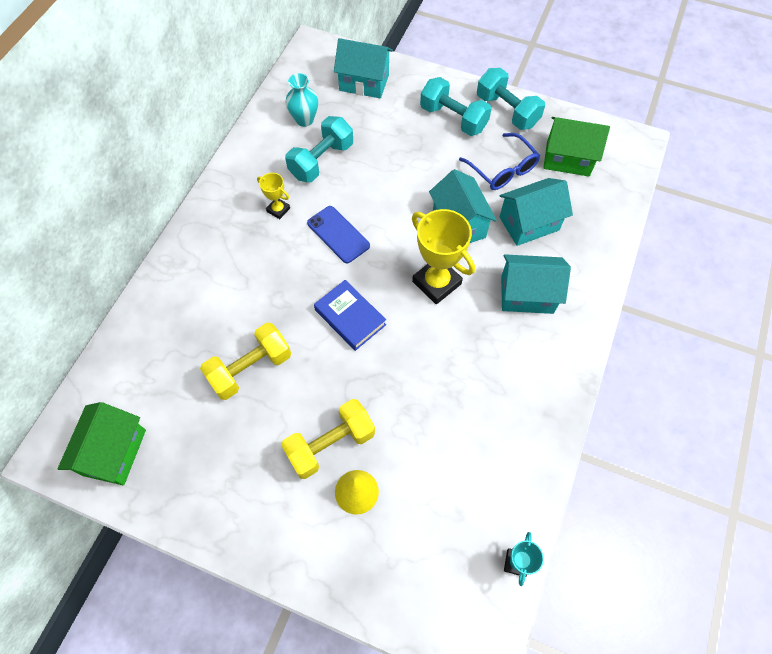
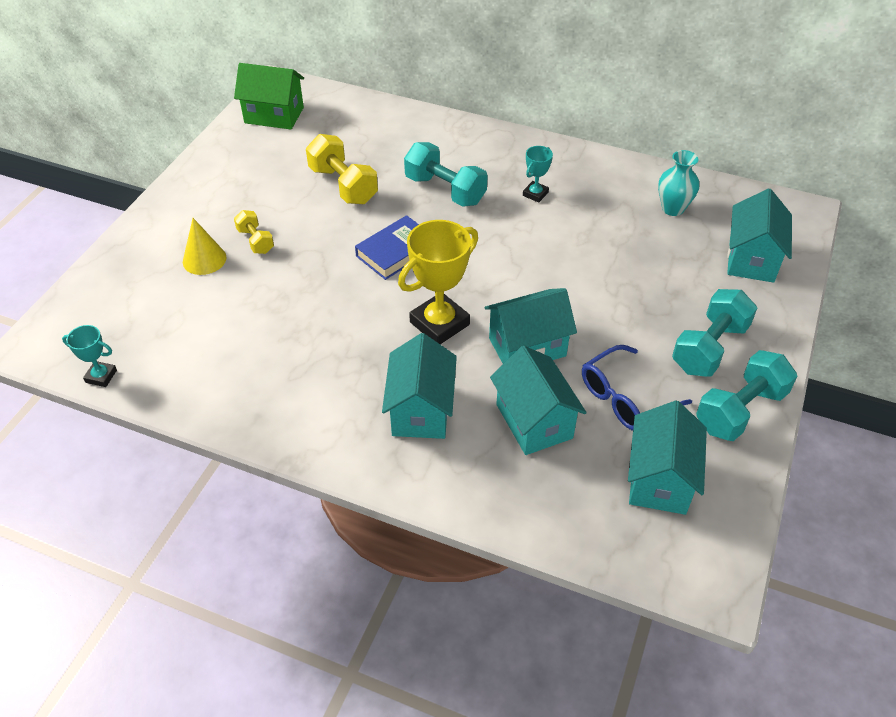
camera: 90 degrees right, 15 degrees down
yellow trophy [257,173,290,219] -> turquoise trophy [523,146,553,202]
yellow dumbbell [281,399,375,479] -> yellow dumbbell [234,210,274,254], size x0.56
turquoise dumbbell [285,116,353,182] -> turquoise dumbbell moved to [404,142,488,207]
blue phone [307,206,370,263] -> none
green house [543,117,610,177] -> turquoise house [628,401,707,515]

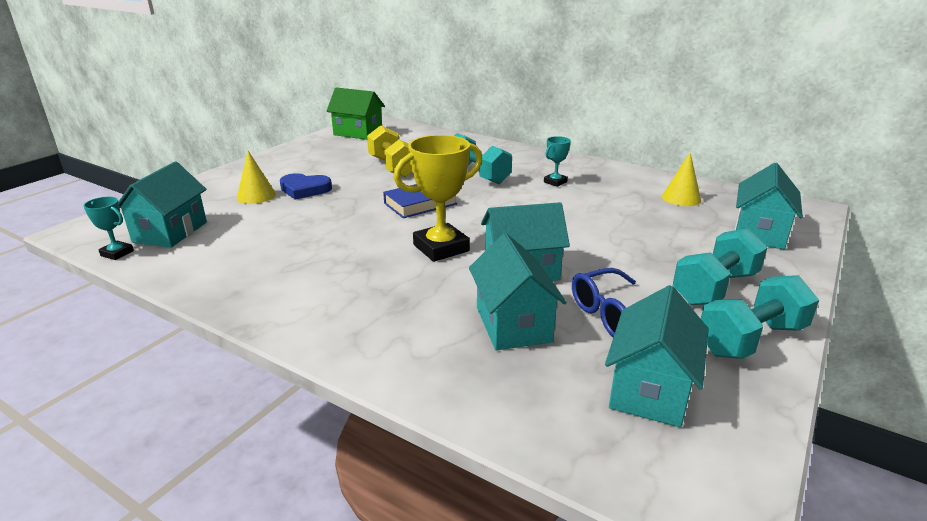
camera: 10 degrees right, 20 degrees down
yellow dumbbell [234,210,274,254] -> blue heart [280,173,332,199]
turquoise house [382,333,457,439] -> turquoise house moved to [118,161,207,248]
turquoise vase [658,150,699,216] -> yellow cone [662,152,701,206]

